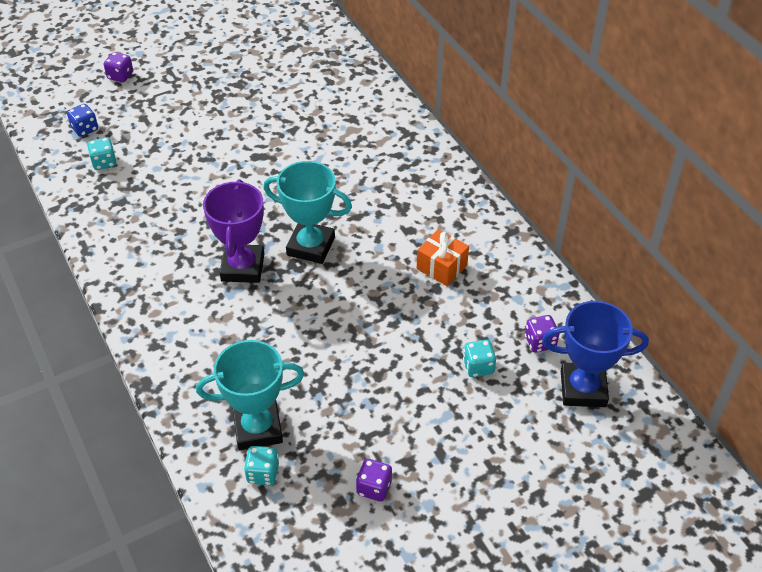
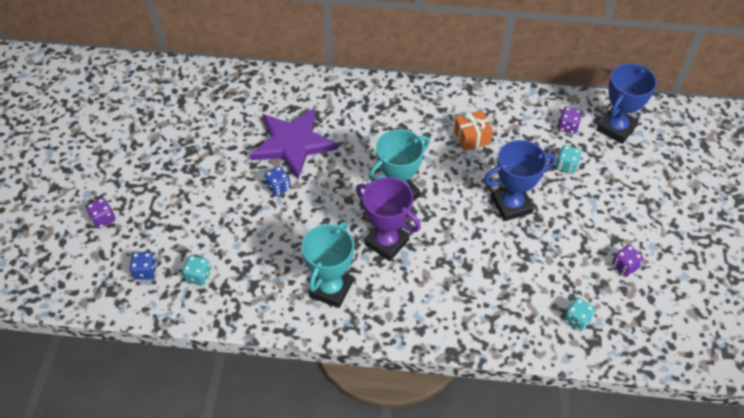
camera: 55 degrees left, 5 degrees up
turquoise trophy [196,340,305,450] -> turquoise trophy moved to [301,222,354,308]
none -> purple star [250,108,338,179]
none -> blue dice [264,166,291,196]
none -> blue trophy [484,140,556,221]

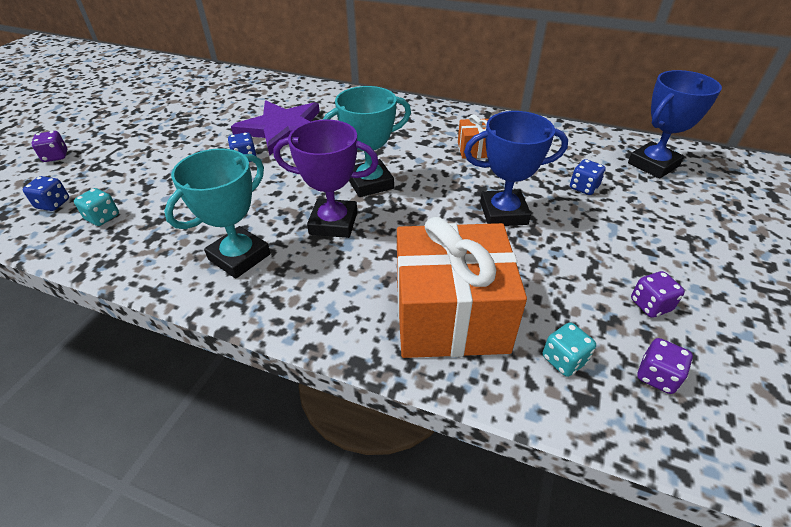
camera: 15 degrees right, 10 degrees down
purple trophy [356,177,421,261] -> purple trophy turned 45 degrees counterclockwise [274,120,379,238]
turquoise dice [556,145,582,174] -> blue dice [570,159,606,195]
purple dice [558,107,582,134] -> purple dice moved to [637,338,693,394]
none -> orange gift [397,217,527,358]

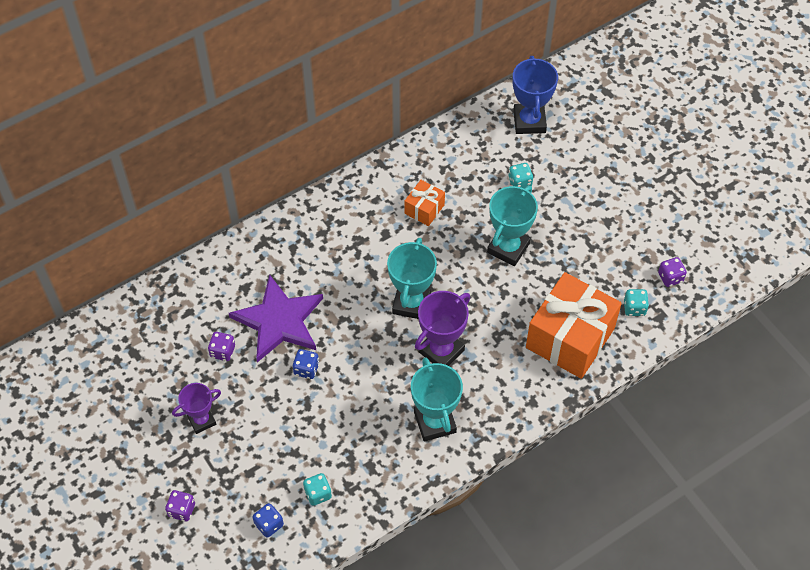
camera: 55 degrees left, 15 degrees up
blue trophy [464,111,568,226] -> turquoise trophy [487,186,538,266]
blue dice [570,159,606,195] -> turquoise dice [508,163,533,189]
purple dice [631,271,685,318] -> purple dice moved to [208,332,235,361]
none -> purple trophy [172,383,221,434]

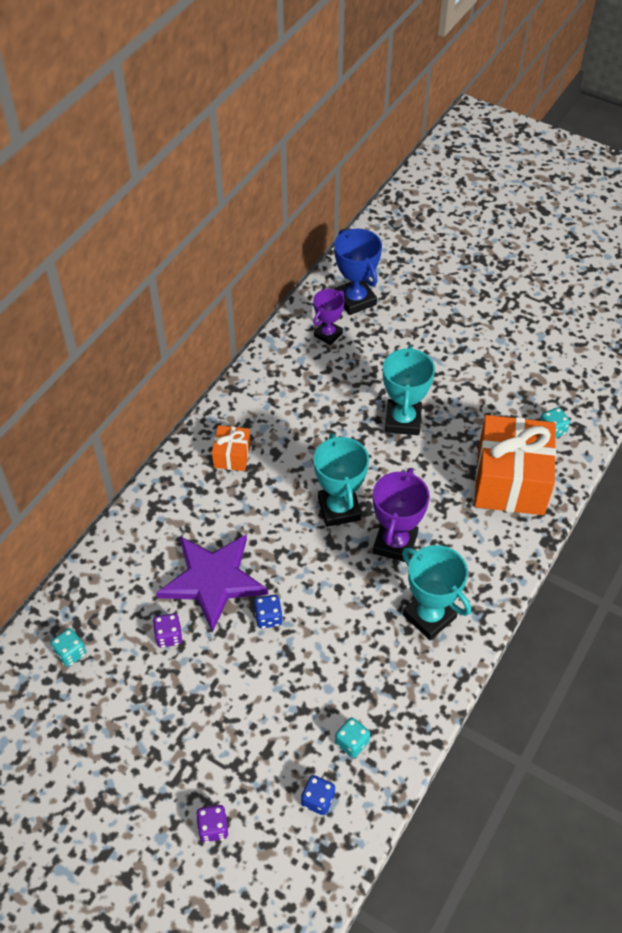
camera: 25 degrees left, 5 degrees down
purple trophy [172,383,221,434] -> purple trophy moved to [313,289,345,345]
orange gift [404,180,445,226] -> orange gift moved to [212,425,251,471]
turquoise dice [508,163,533,189] -> turquoise dice moved to [51,628,86,667]
purple dice [658,257,687,287] -> none

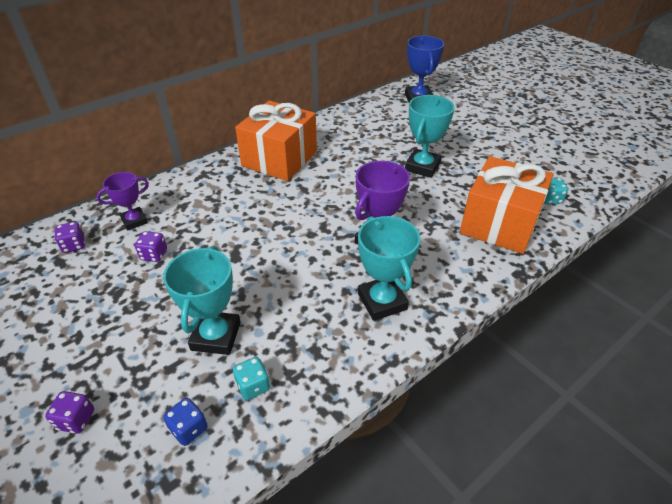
camera: 20 degrees right, 10 degrees down
turquoise dice [51,628,86,667] -> purple dice [54,222,85,253]
purple star [156,535,268,632] -> none
orange gift [212,425,251,471] -> orange gift [235,101,317,181], size x2.13
blue dice [254,595,283,629] -> none
purple trophy [313,289,345,345] -> purple trophy moved to [97,172,149,230]
turquoise trophy [314,433,369,527] -> turquoise trophy moved to [163,246,241,355]

